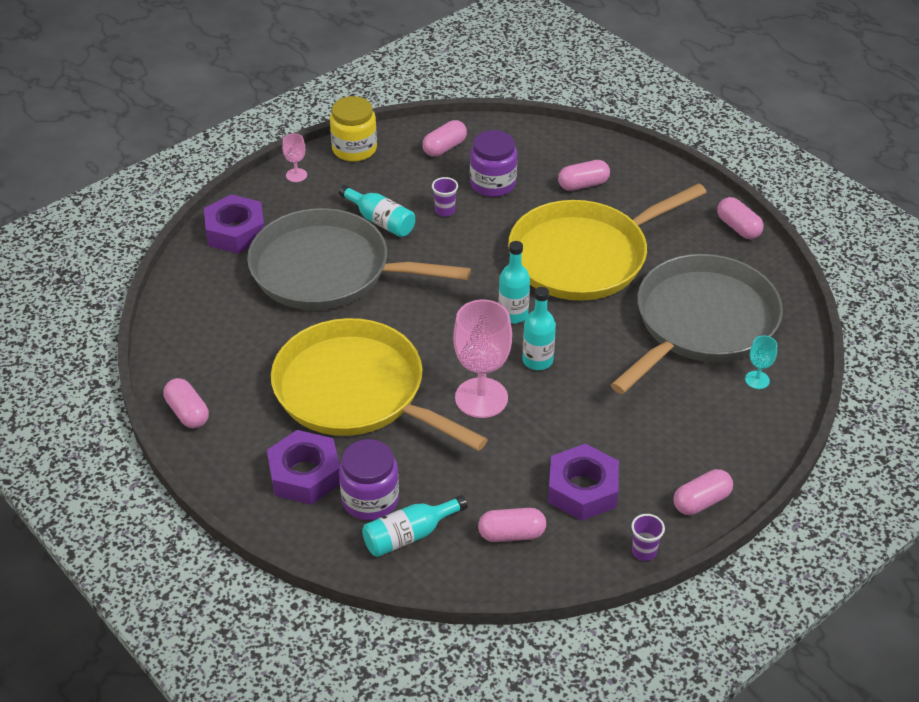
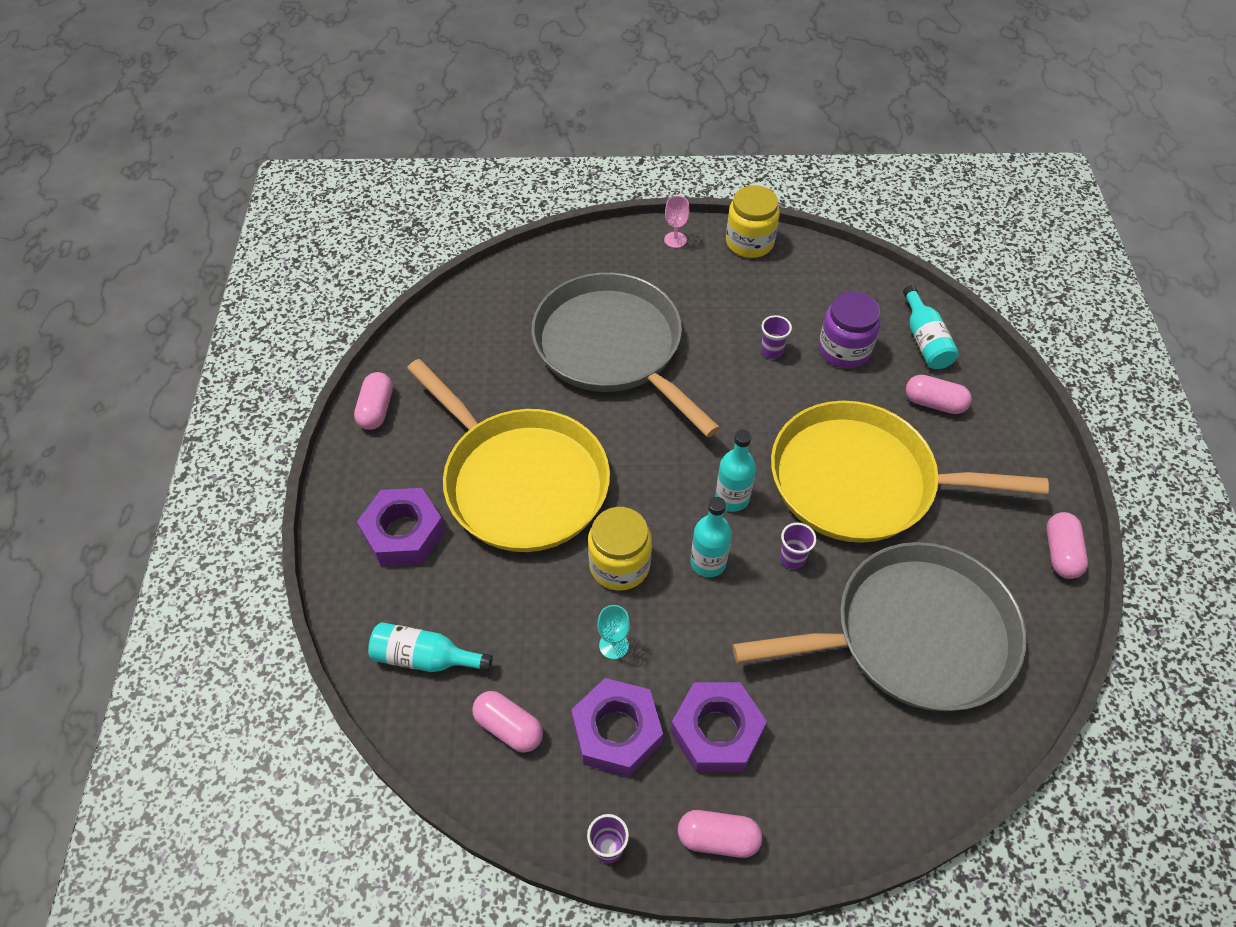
camera: 40 degrees right, 10 degrees up
purple nut [204,194,264,254] -> purple nut moved to [671,682,767,772]
yellow pan [271,318,488,451] -> yellow pan turned 150 degrees clockwise [407,359,610,552]
turquoise bottle [339,185,415,237] -> turquoise bottle moved to [903,285,959,369]
purple jar [339,439,399,520] -> none
pink capsule [422,120,467,157] -> none
pink goblet [453,299,512,418] -> yellow jar [588,507,652,591]
turquoise goblet [745,336,777,389] -> turquoise goblet moved to [597,605,630,659]
none -> purple cup [780,523,816,569]

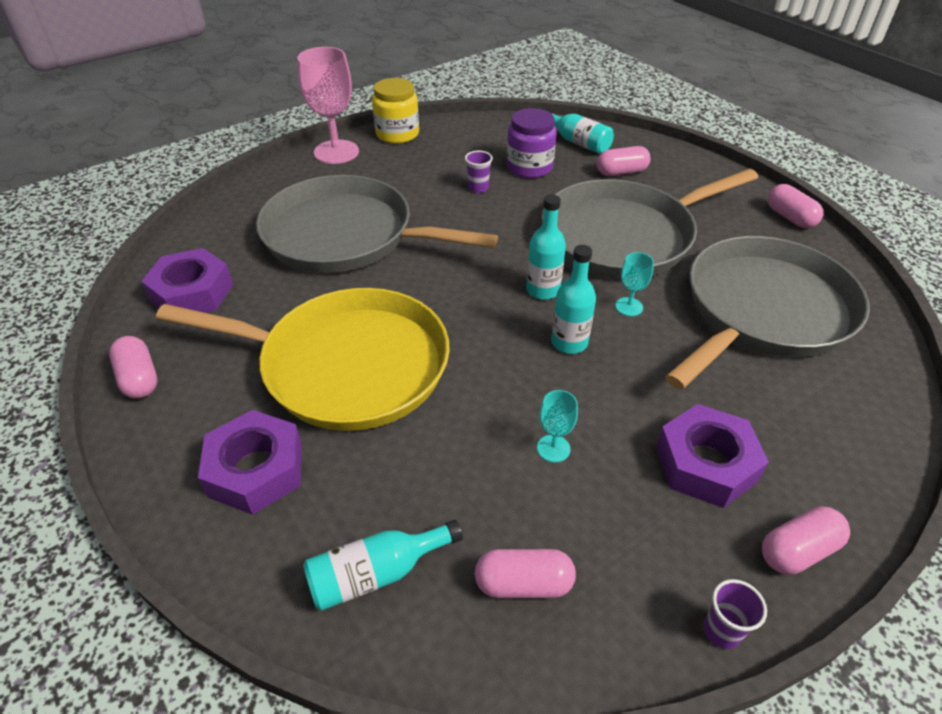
camera: 35 degrees left, 10 degrees down
purple nut [571,678,663,777] -> purple nut moved to [141,248,233,313]
yellow jar [588,507,652,591] -> none
pink goblet [664,196,690,248] -> pink goblet [297,47,359,164], size x2.15
yellow pan [771,401,1049,543] -> grey pan [542,169,758,279]
purple cup [780,523,816,569] -> turquoise goblet [616,252,654,316]

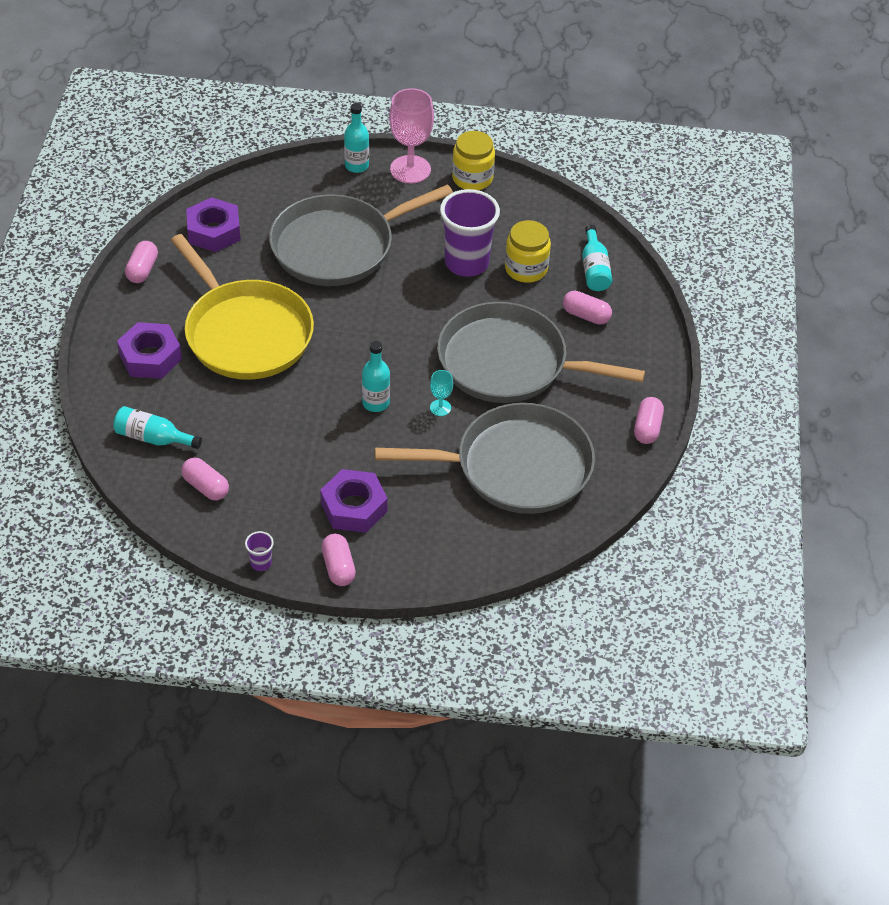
camera: 40 degrees right, 5 degrees up
grey pan [256,175,498,273] -> grey pan turned 90 degrees counterclockwise [269,185,453,286]
purple cup [465,151,493,193] -> purple cup [440,189,500,277], size x2.41
purple jar [506,108,557,178] -> yellow jar [505,220,551,283]
turquoise bottle [526,194,566,300] -> turquoise bottle moved to [344,103,369,173]
turquoise goblet [537,390,578,462] -> none
pink capsule [762,506,850,575] -> pink capsule turned 60 degrees clockwise [321,534,356,586]

